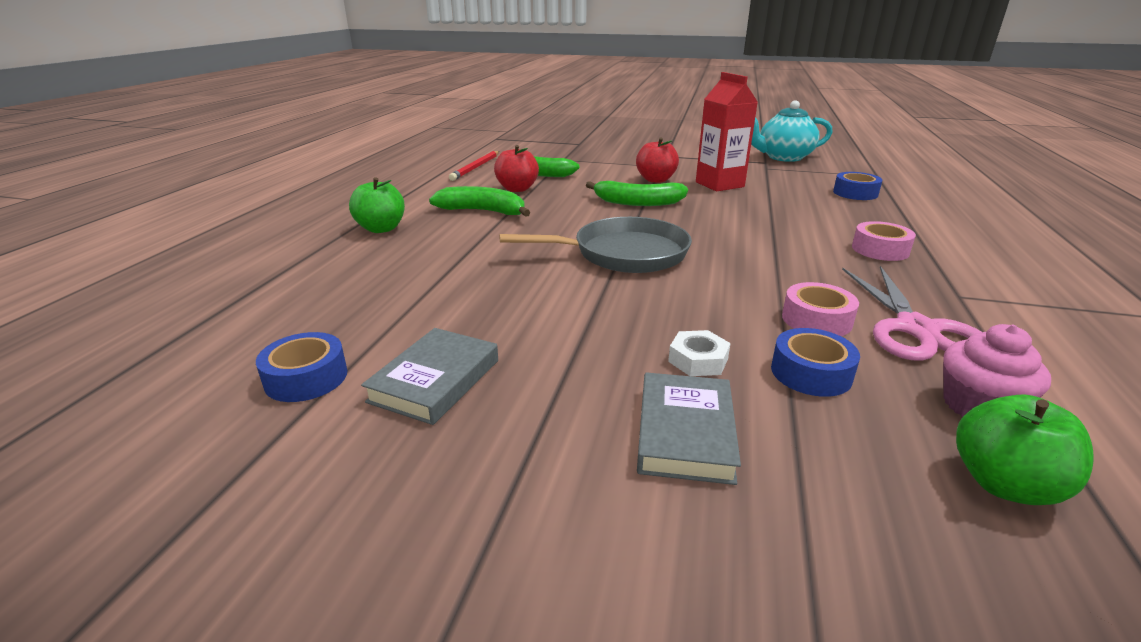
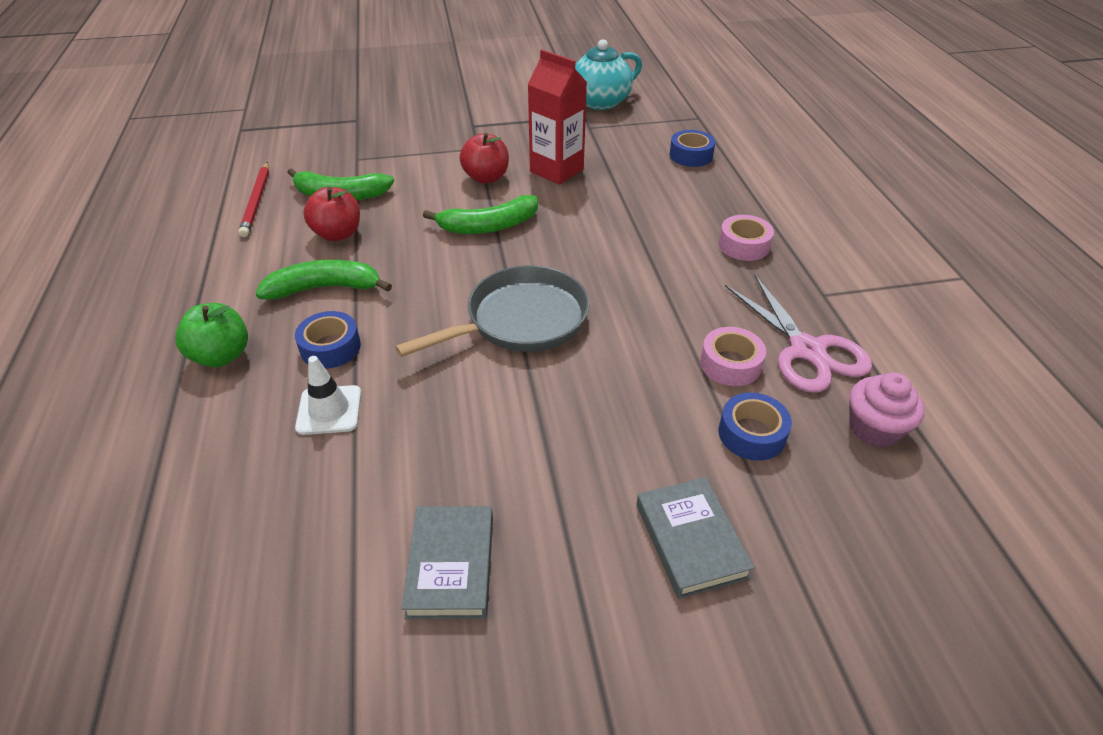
camera: 25 degrees left, 15 degrees up
blue tape [256,332,347,402] -> blue tape moved to [295,311,361,369]
white nut [668,330,731,376] -> none
green apple [956,394,1094,505] -> none
none -> white traffic cone [295,356,361,435]

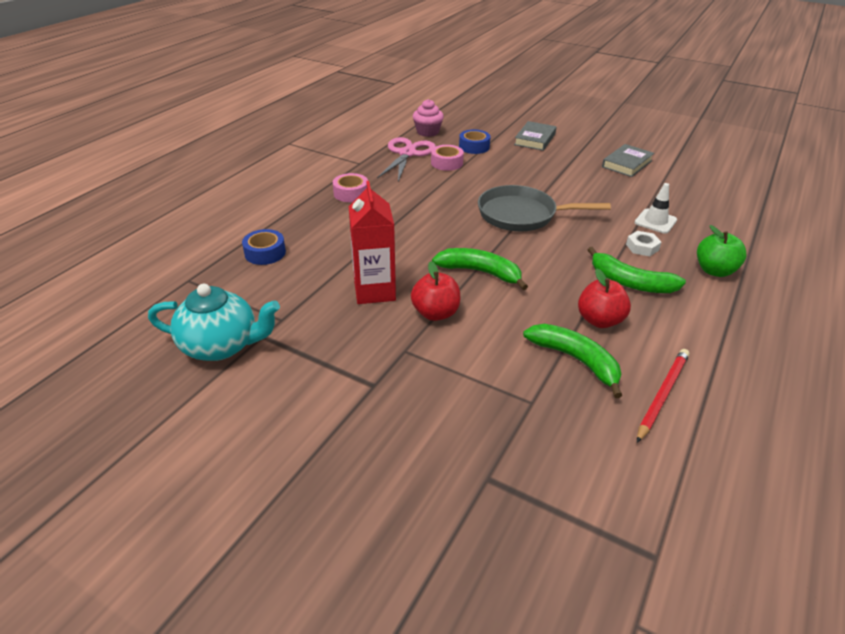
camera: 140 degrees left, 5 degrees down
blue tape [295,311,361,369] -> white nut [626,231,662,256]

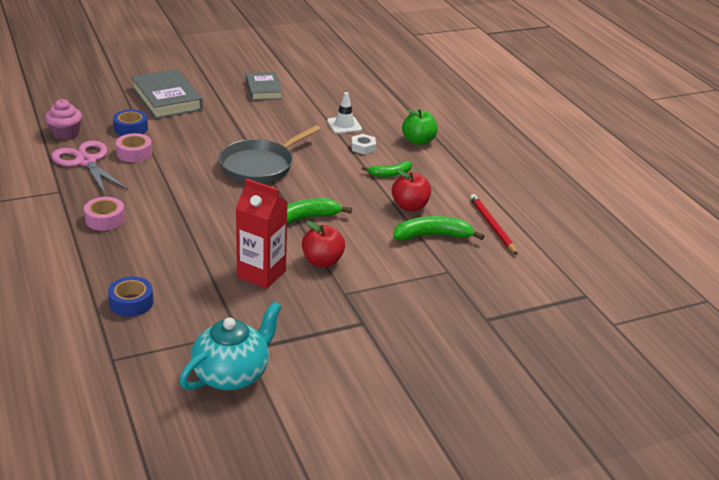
camera: 55 degrees left, 5 degrees down
grey book [514,121,556,151] -> grey book [131,69,203,119], size x1.55
green banana [587,247,686,293] -> green banana [362,161,412,177], size x0.64

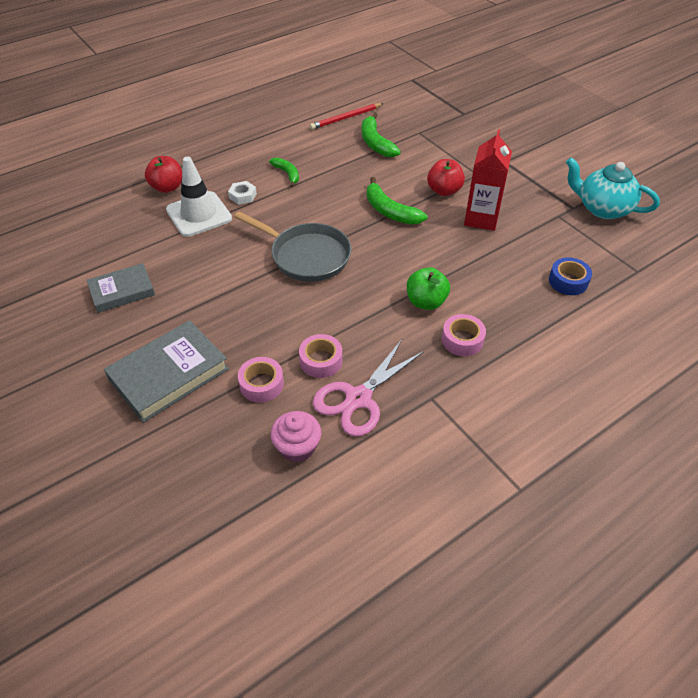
camera: 100 degrees left, 15 degrees up
blue tape [113,110,148,136] -> pink tape [238,357,284,403]
white traffic cone [327,92,362,134] -> white traffic cone [166,156,232,237], size x1.65
red apple [392,169,431,211] -> red apple moved to [145,156,182,193]
green apple [402,109,438,145] -> green apple moved to [407,267,450,310]

